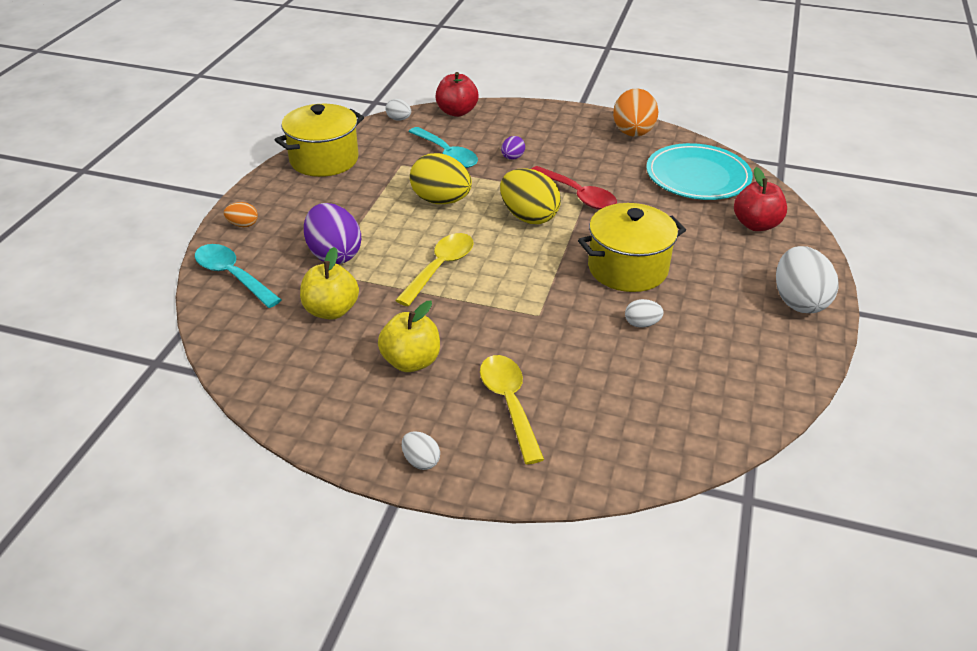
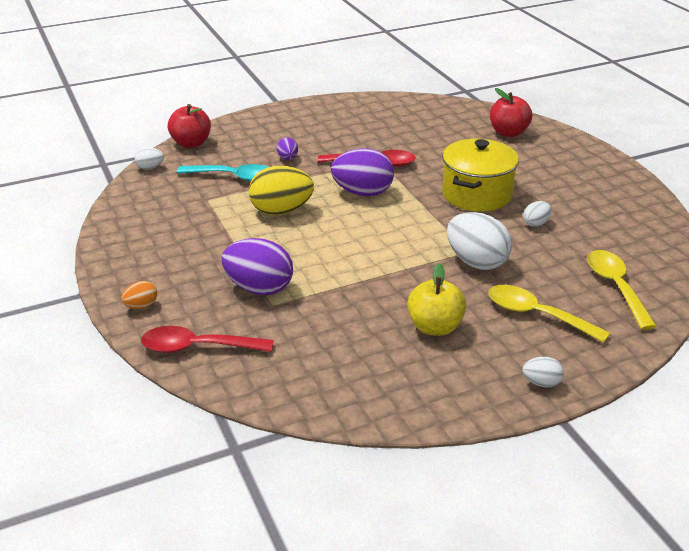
camera: 40 degrees left, 5 degrees down
turquoise spoon [195,244,282,308] -> red spoon [141,326,274,353]
yellow pot [275,104,364,177] -> none
yellow apple [300,247,359,320] -> none
yellow spoon [395,233,474,306] -> yellow spoon moved to [587,250,657,330]
yellow egg [500,168,561,224] -> purple egg [331,148,394,196]
orange egg [613,88,658,137] -> none
turquoise plate [646,143,753,200] -> none
white egg [776,246,839,313] -> white egg moved to [447,212,512,270]

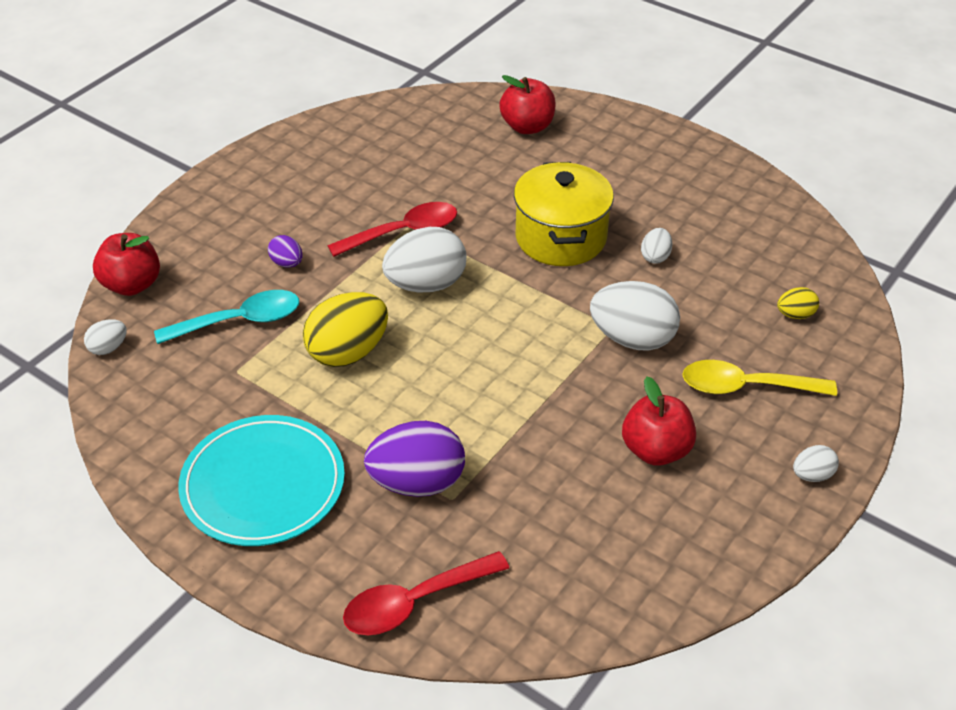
camera: 30 degrees left, 10 degrees up
orange egg [121,281,157,309] -> none
purple egg [331,148,394,196] -> white egg [382,227,466,292]
yellow apple [407,263,466,336] -> red apple [622,377,696,466]
yellow spoon [587,250,657,330] -> yellow egg [777,287,819,319]
none -> turquoise plate [178,415,345,546]

